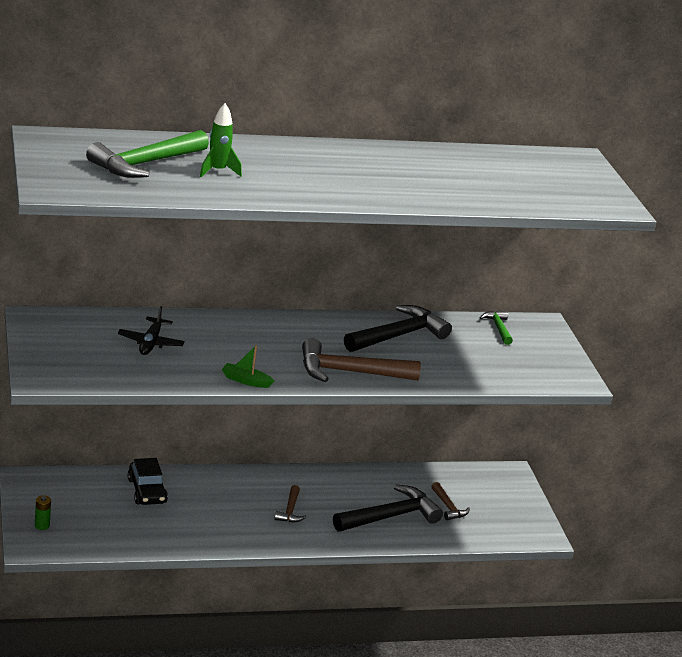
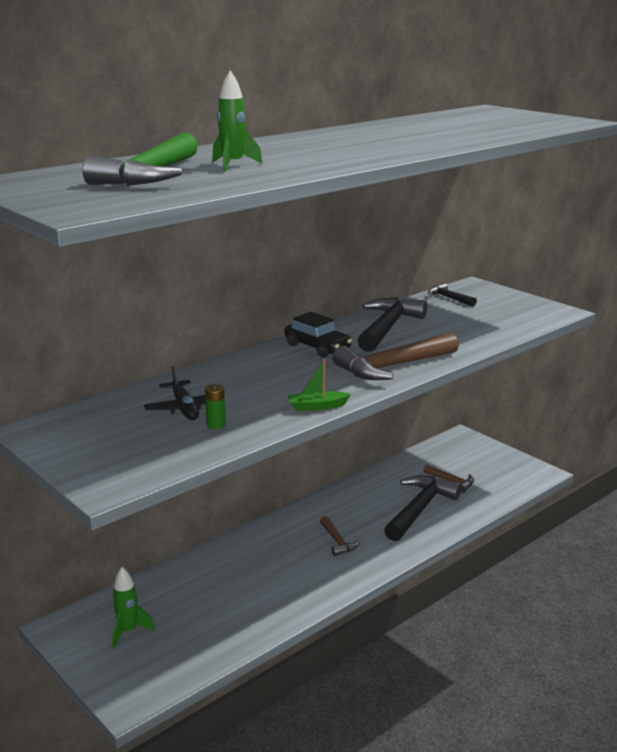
camera: 25 degrees left, 5 degrees down
green battery [35,495,51,530] -> green battery moved to [205,384,226,429]
black car [127,458,168,505] -> black car moved to [285,312,352,358]
green hammer [479,311,513,345] -> black hammer [428,283,477,307]
none -> green rocket [112,567,155,648]

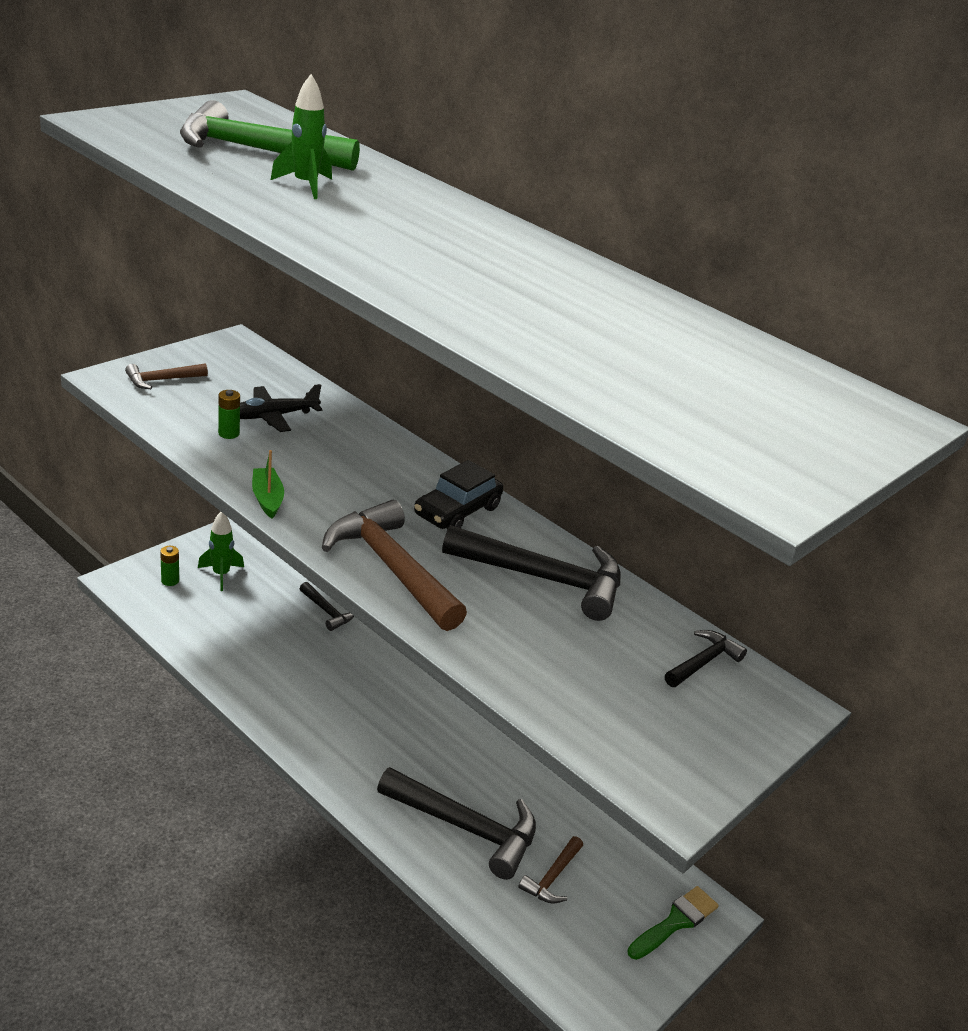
camera: 80 degrees right, 10 degrees up
brown hammer [320,516,360,556] -> brown hammer moved to [125,364,208,389]
none -> green battery [160,546,179,586]
none -> black hammer [300,582,354,631]
none -> green brush [627,886,719,960]

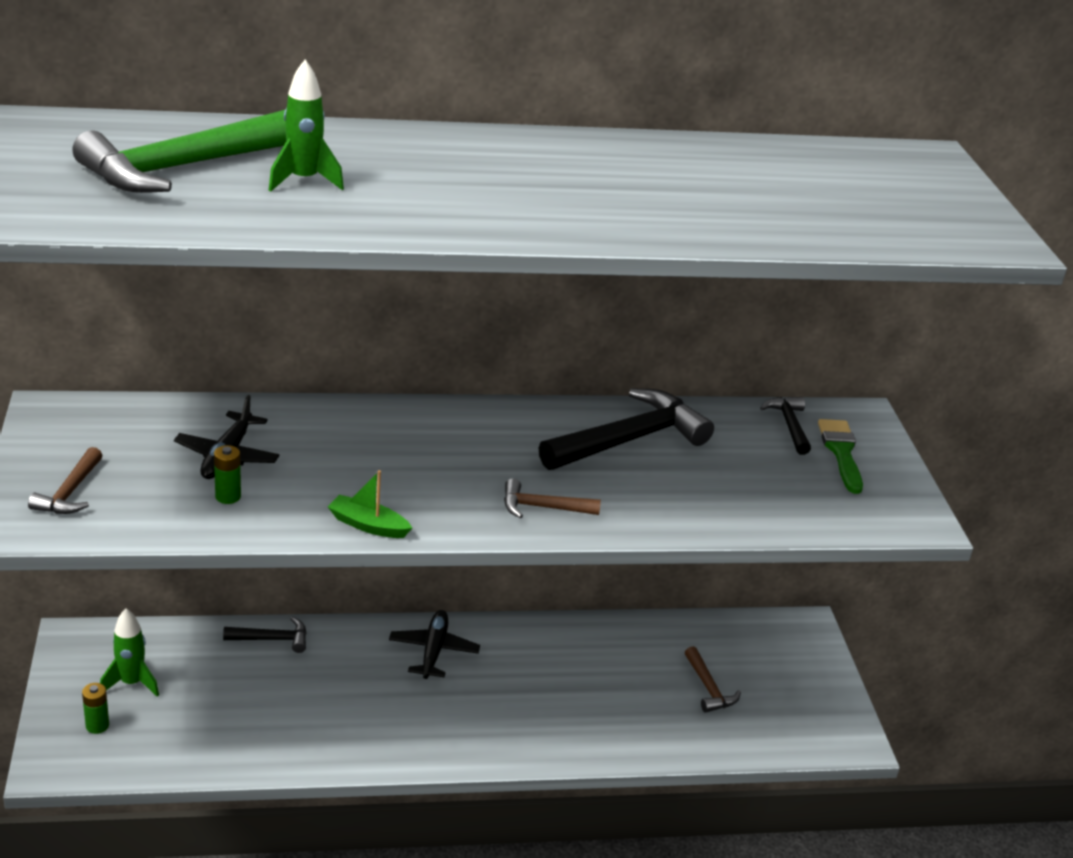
camera: 50 degrees left, 0 degrees up
brown hammer [322,500,467,631] -> brown hammer [504,478,601,519], size x0.51
black hammer [377,767,536,880] -> none
black car [414,460,503,529] -> none
green brush [627,886,719,960] -> green brush moved to [818,419,863,494]
none -> black plane [389,610,480,679]

